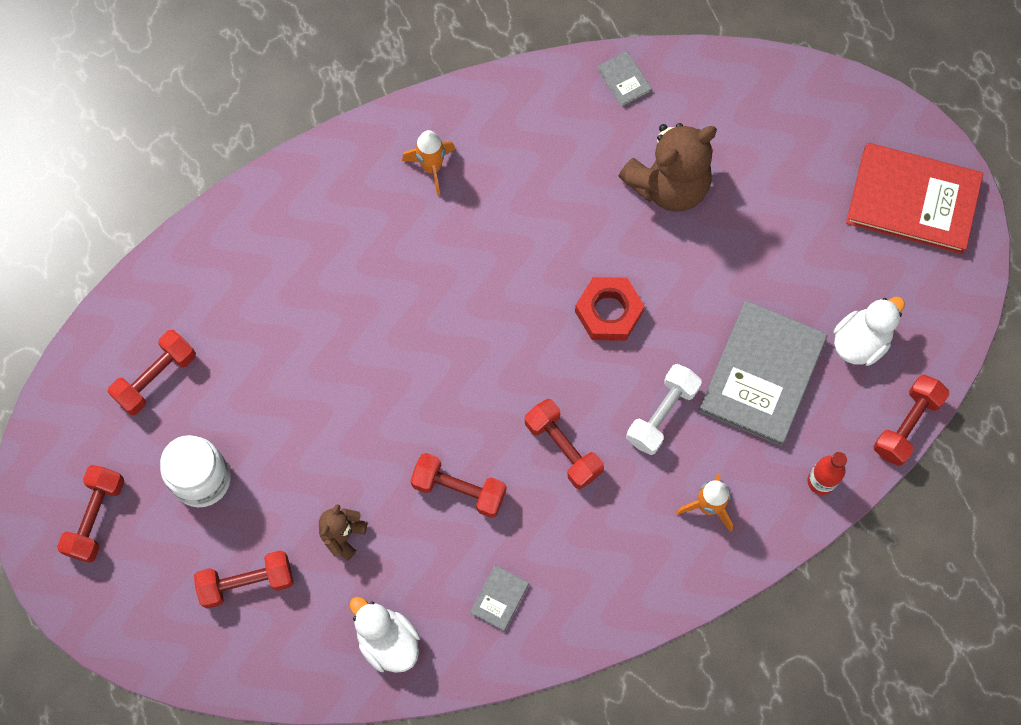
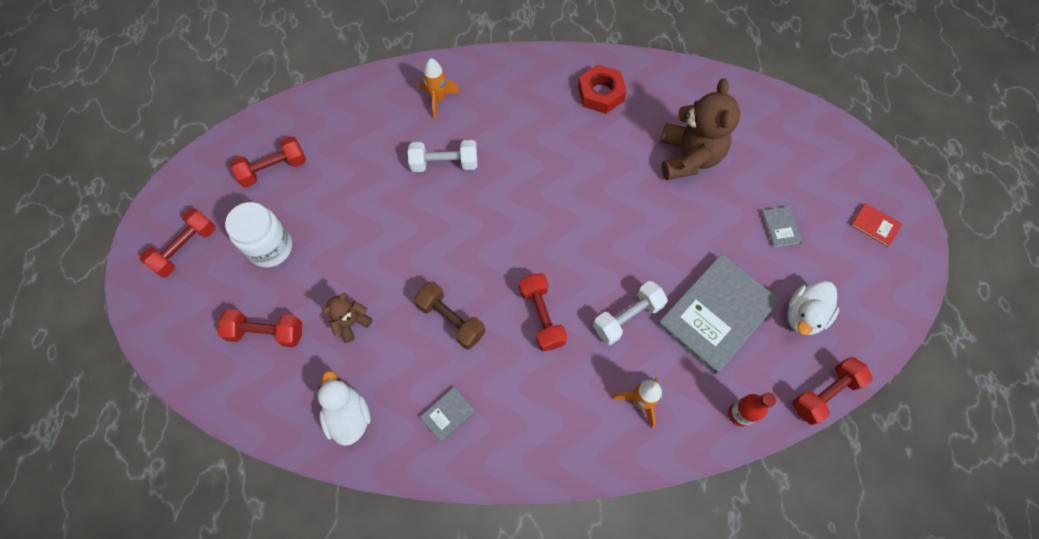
camera: 20 degrees right, 5 degrees down
orange rocket [402,130,455,196] -> orange rocket moved to [420,58,460,119]
red dumbbell [411,453,506,518] -> brown dumbbell [414,281,486,349]
red nut [575,277,645,341] -> red nut moved to [578,65,627,114]
grey book [597,51,652,107] -> grey book moved to [761,206,803,248]
brown teddy bear [618,123,717,212] -> brown teddy bear turned 75 degrees counterclockwise [660,78,740,180]
white duck [834,296,905,366] -> white duck turned 150 degrees clockwise [787,281,839,335]
red book [846,143,983,254] -> red book [851,203,902,247], size x0.42
none -> white dumbbell [408,140,477,172]

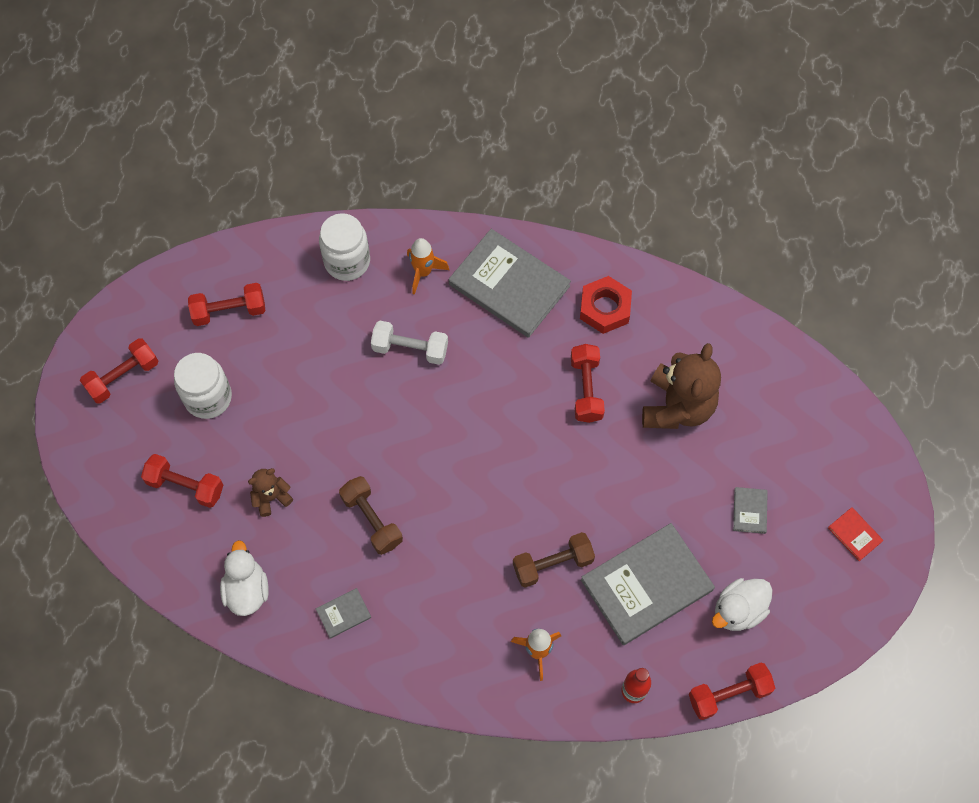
camera: 15 degrees right, 0 degrees up
red dumbbell [519,273,567,351] -> red dumbbell moved to [571,344,605,423]
white dumbbell [593,281,668,345] -> brown dumbbell [513,532,595,588]
none -> white jar [319,213,370,281]
none -> grey book [449,229,571,338]

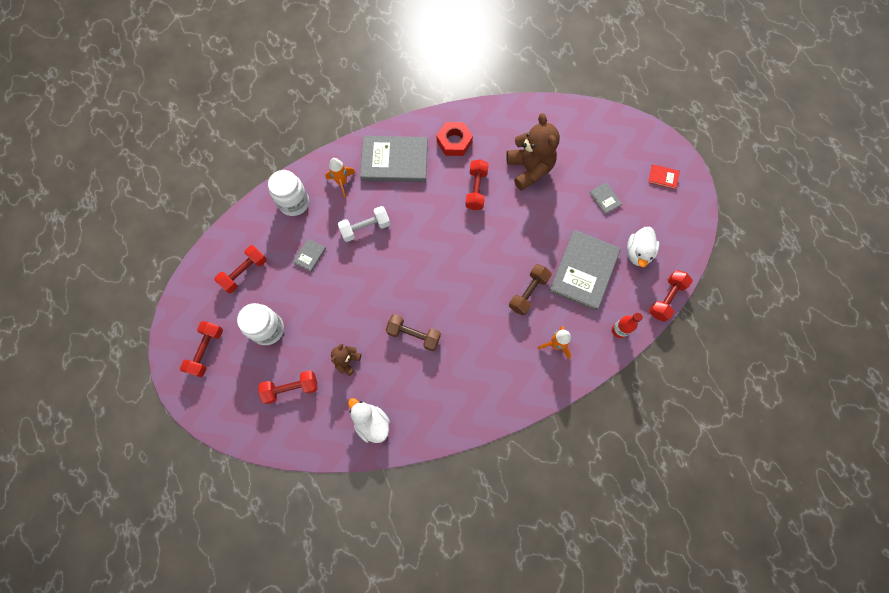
camera: 35 degrees left, 5 degrees up
grey book [316,588,371,639] -> grey book moved to [293,238,326,272]
red dumbbell [571,344,605,423] -> red dumbbell turned 45 degrees clockwise [465,159,489,210]

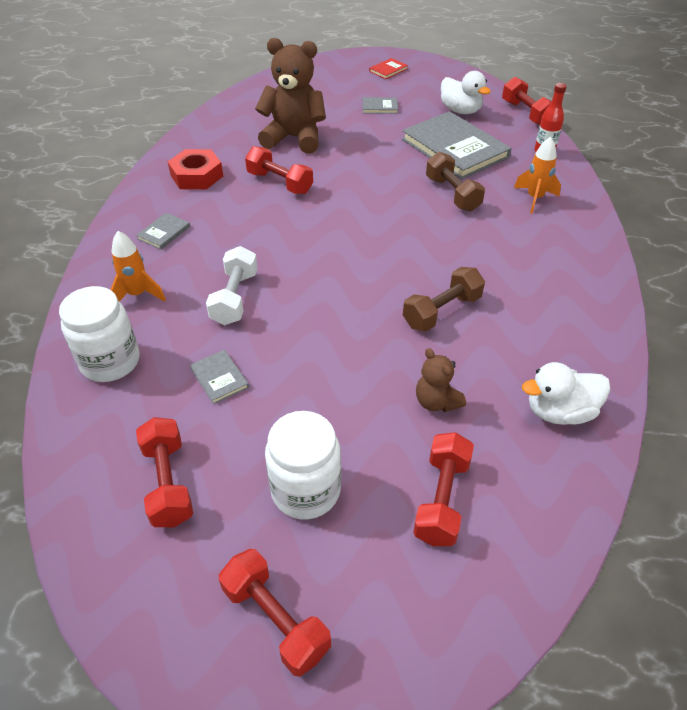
camera: 60 degrees left, 25 degrees down
grey book [360,136,428,182] -> grey book [136,213,190,250], size x0.42

